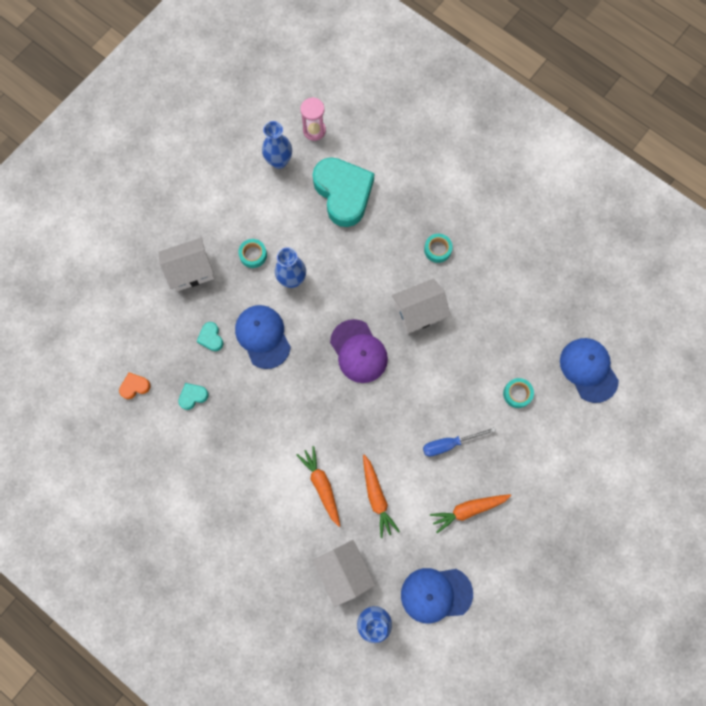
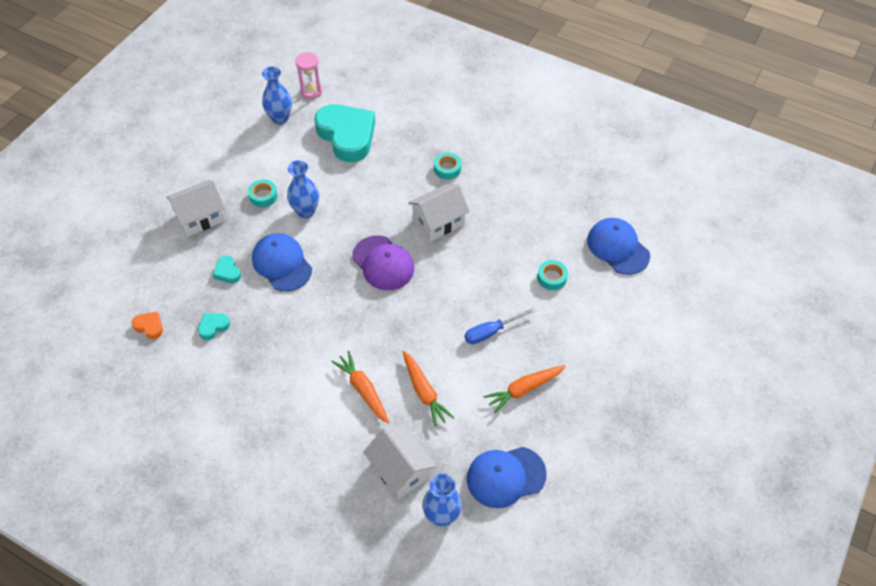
camera: 10 degrees left, 20 degrees down
orange heart [119,372,151,399] -> orange heart turned 60 degrees clockwise [131,312,163,339]

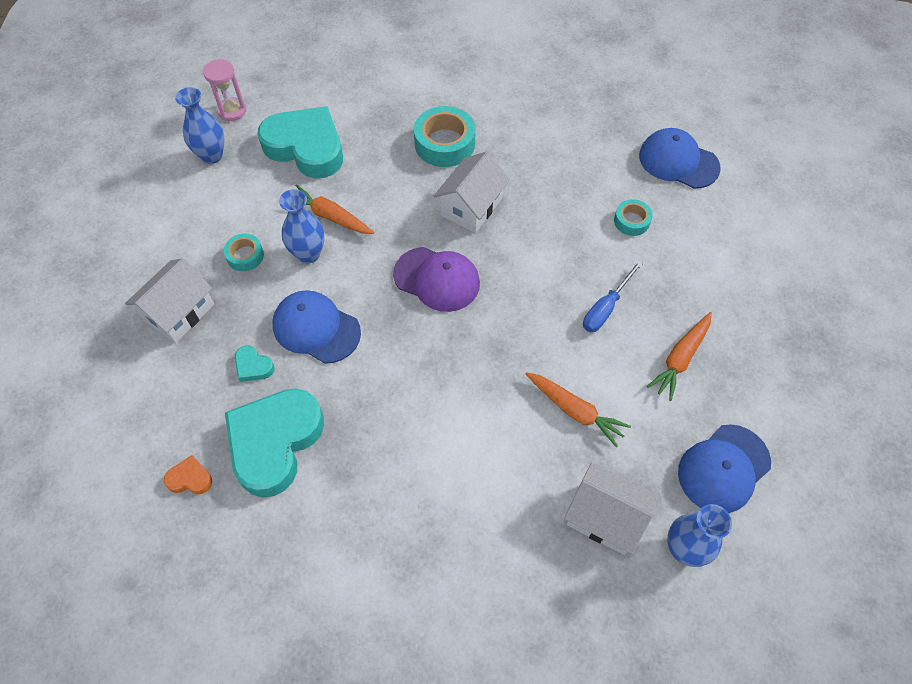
camera: 25 degrees left, 5 degrees up
turquoise heart [198,313,230,340] -> turquoise heart [225,389,324,498], size x2.48
orange carrot [331,351,389,423] -> orange carrot moved to [296,184,374,234]
turquoise tape [434,153,461,179] -> turquoise tape [414,106,476,167], size x1.80

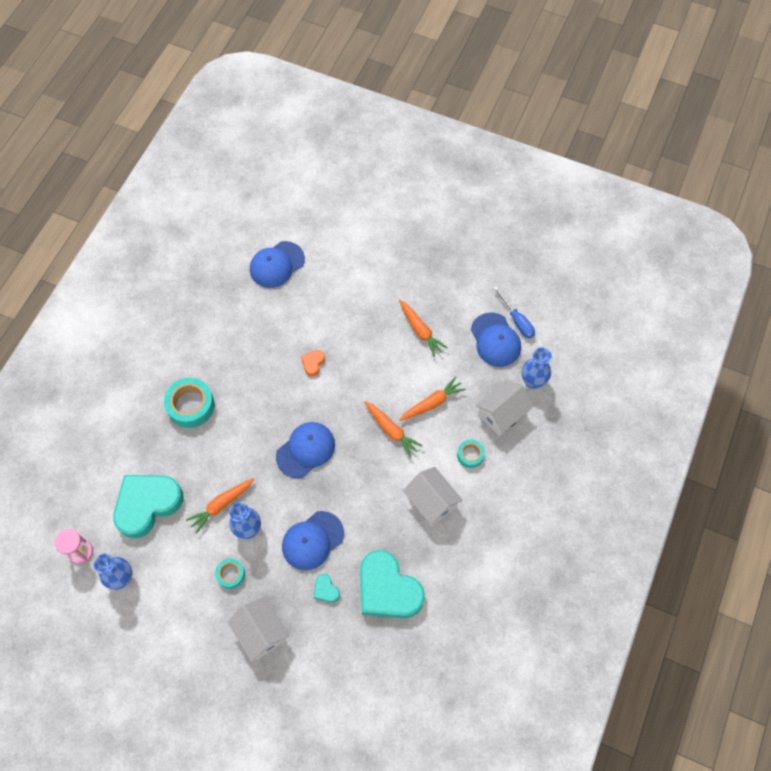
camera: 70 degrees left, 5 degrees up
orange heart [164,455,212,494] -> orange heart moved to [301,350,325,376]
turquoise heart [235,345,275,382] -> turquoise heart turned 90 degrees clockwise [314,574,340,603]
purple cap [393,247,480,312] -> blue cap [276,422,335,478]
white house [434,151,510,233] -> white house moved to [403,467,463,526]
blue screwdriver [583,260,643,332] -> blue screwdriver moved to [493,287,535,338]
turquoise tape [614,199,653,236] -> turquoise tape moved to [457,440,485,468]
none -> orange carrot [364,401,423,458]

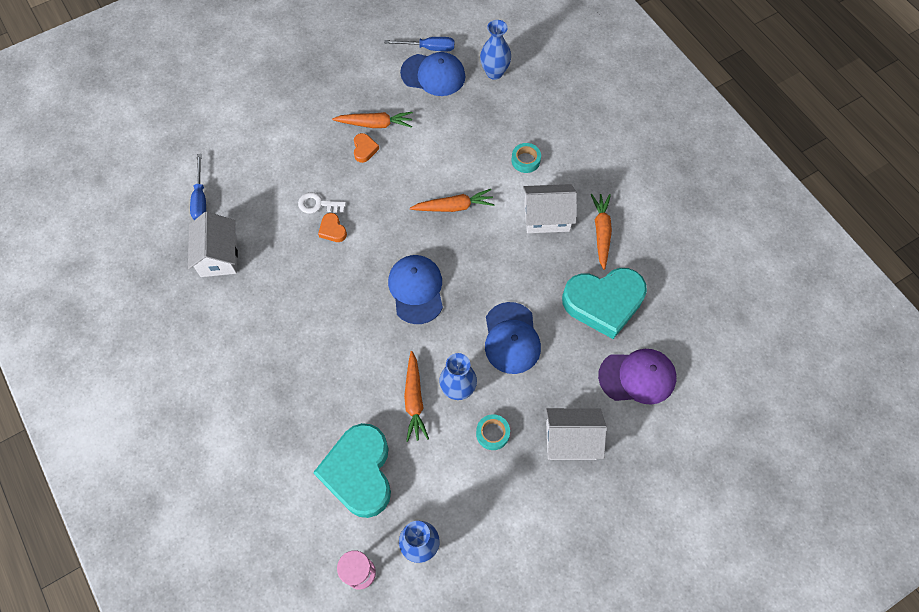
camera: 55 degrees left, 0 degrees up
turquoise tape [164,378,215,428] -> none
blue cap [250,241,305,288] -> blue screwdriver [190,154,206,220]
turquoise heart [314,574,340,603] -> none
orange carrot [399,376,466,421] -> orange carrot moved to [591,194,612,270]
white house [476,379,534,436] -> white house moved to [188,212,238,277]
none -> white key [298,192,346,214]
none -> orange heart [354,133,379,163]
none -> purple cap [598,349,677,405]

